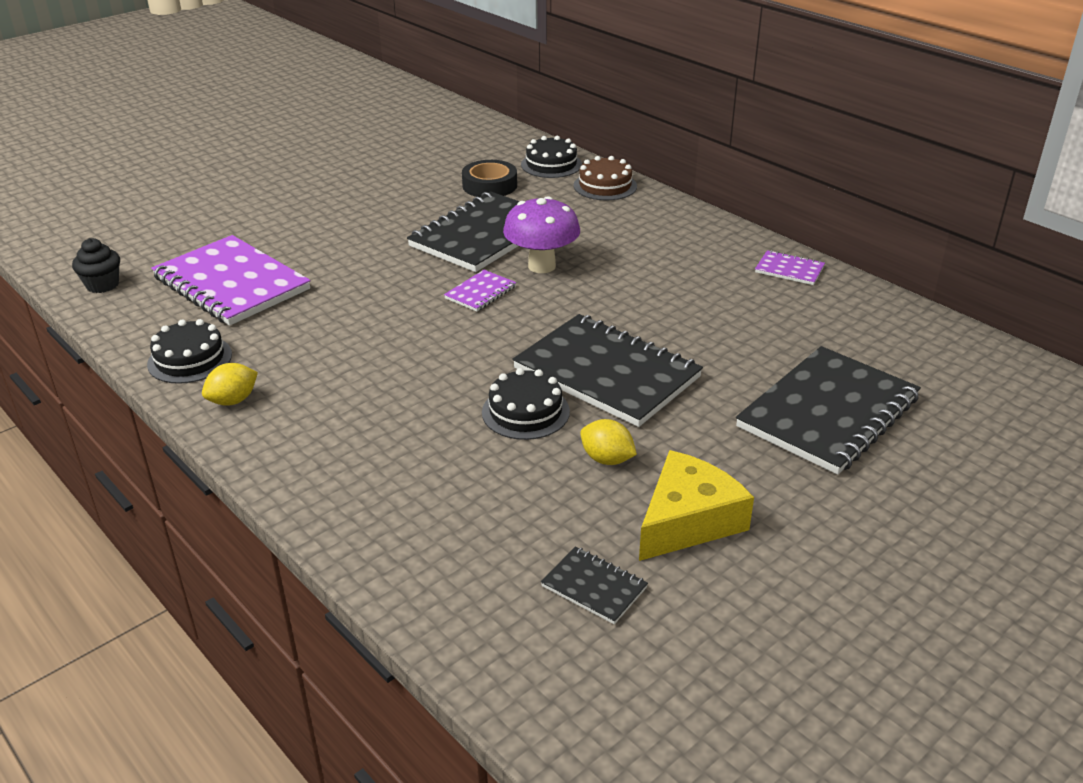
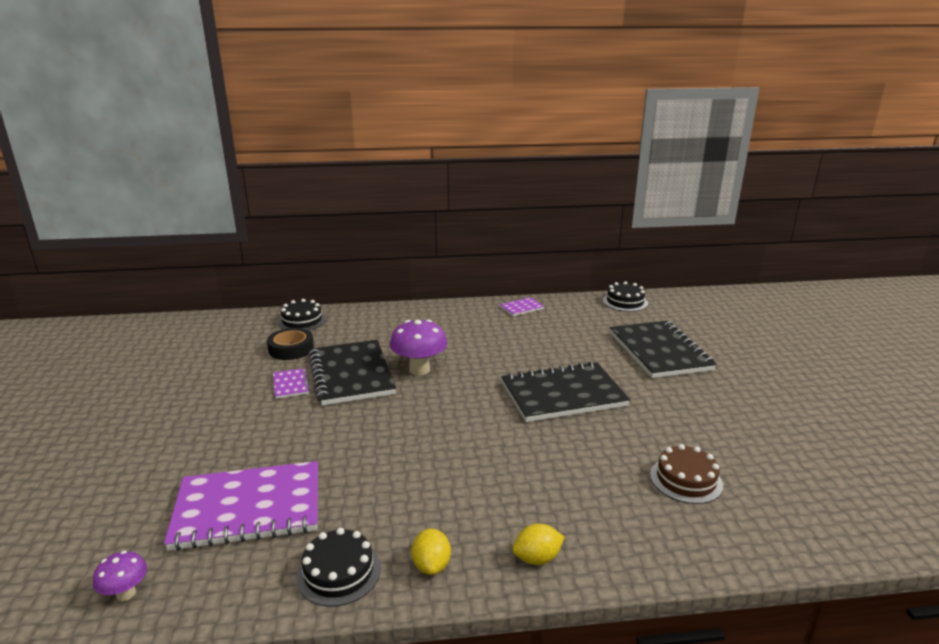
camera: 55 degrees left, 10 degrees down
black cupcake [72,238,120,293] -> purple mushroom [93,551,147,601]
purple notebook [444,270,516,312] -> purple notebook moved to [273,368,310,399]
black cake [482,368,570,440] -> black cake moved to [603,281,648,312]
black notebook [541,546,648,624] -> none
brown cake [574,156,637,201] -> brown cake moved to [650,444,723,504]
yellow lemon [580,419,637,465] -> yellow lemon moved to [512,524,565,565]
yellow cheese [639,450,754,561] -> none

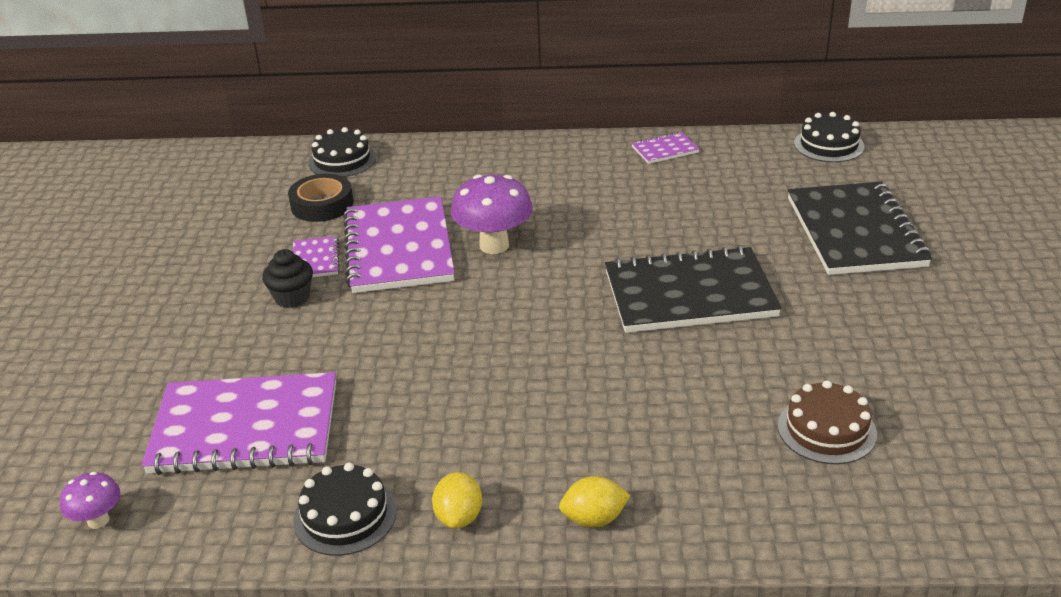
camera: 10 degrees right, 10 degrees up
black notebook [309,340,396,406] -> purple notebook [343,196,455,293]
none -> black cupcake [262,249,313,308]

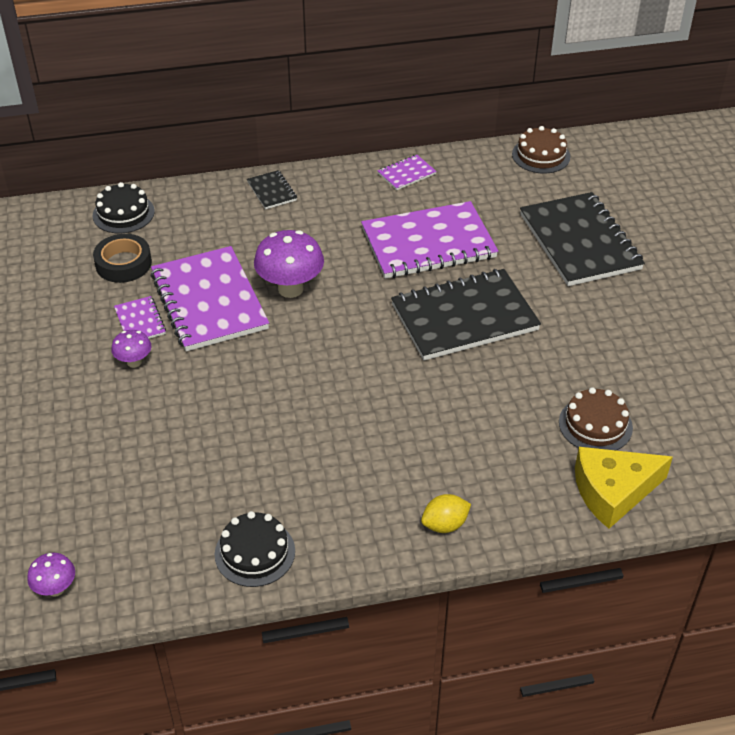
camera: 15 degrees left, 10 degrees up
purple notebook [141,372,336,475] -> purple notebook moved to [361,201,498,279]
black cupcake [262,249,313,308] -> purple mushroom [111,330,151,368]
yellow lemon [432,472,482,529] -> none
black cake [794,112,865,162] -> brown cake [512,126,570,173]
none -> black notebook [247,170,297,209]
none -> yellow cheese [575,447,673,529]

